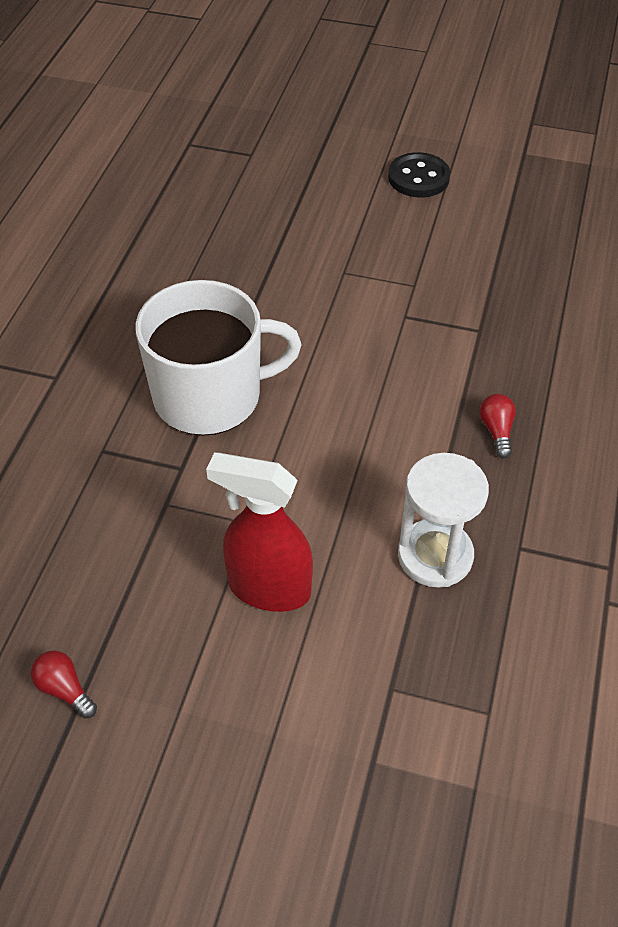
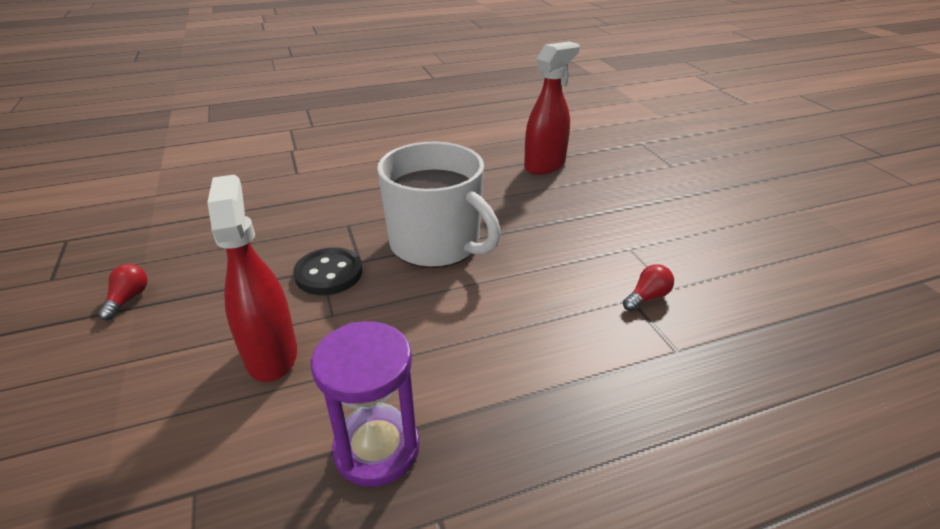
camera: 55 degrees right, 15 degrees down
black button [388,152,450,197] -> black button moved to [293,247,362,295]
white hourglass [398,453,489,588] -> purple hourglass [311,321,420,487]
red light bulb [479,394,516,458] -> red light bulb moved to [623,264,674,311]
none -> red spray bottle [524,42,579,175]

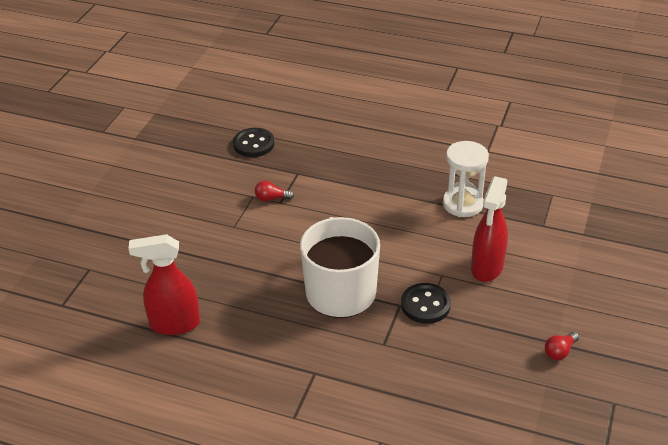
camera: 140 degrees left, 5 degrees up
purple hourglass [311,321,420,487] -> white hourglass [443,141,489,217]
none -> black button [233,128,274,157]

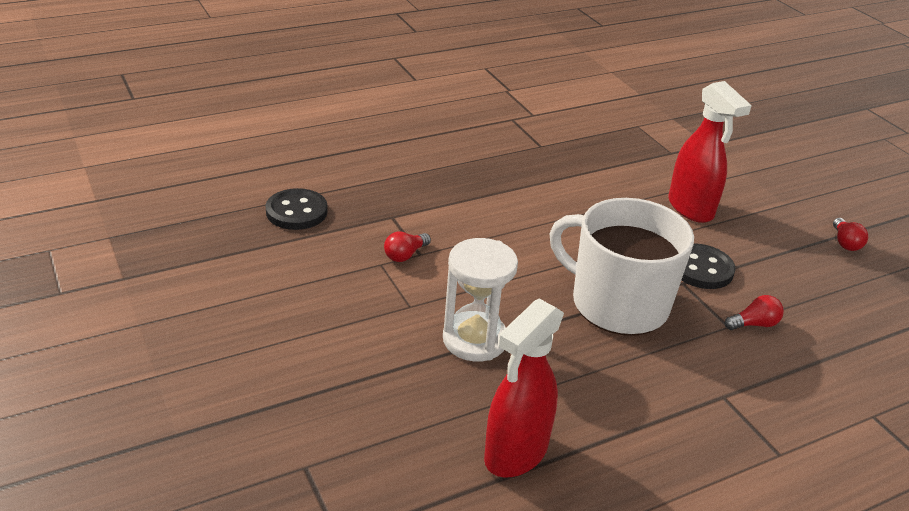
camera: 50 degrees left, 5 degrees down
white hourglass [443,141,489,217] -> white hourglass moved to [443,238,518,362]
none -> red light bulb [725,295,784,330]

